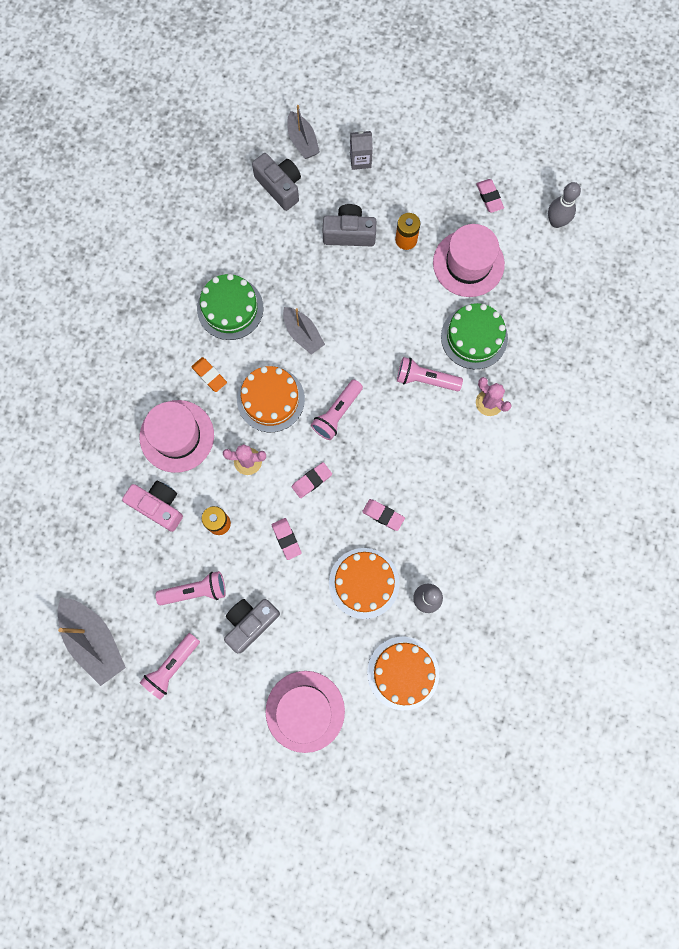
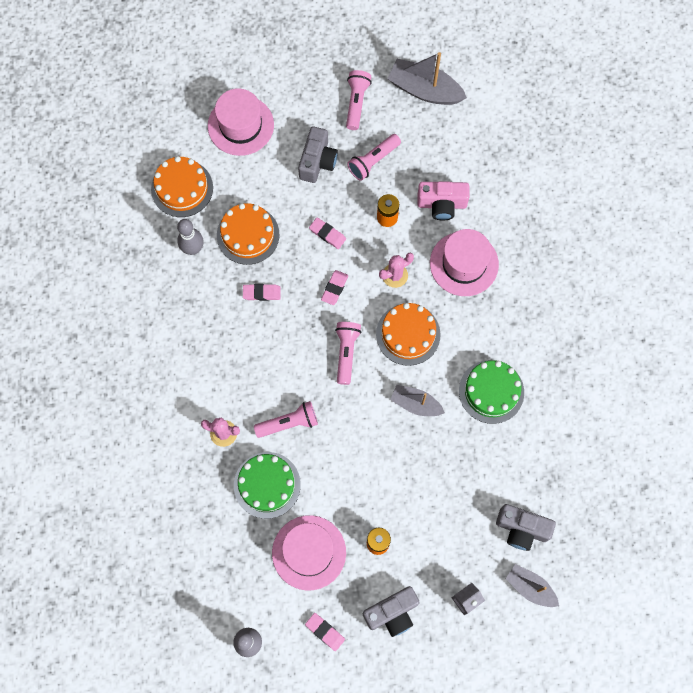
camera: 150 degrees right, 5 degrees down
orange eraser [191,357,227,392] -> none
grey camera [323,204,376,246] -> grey camera moved to [363,586,420,637]

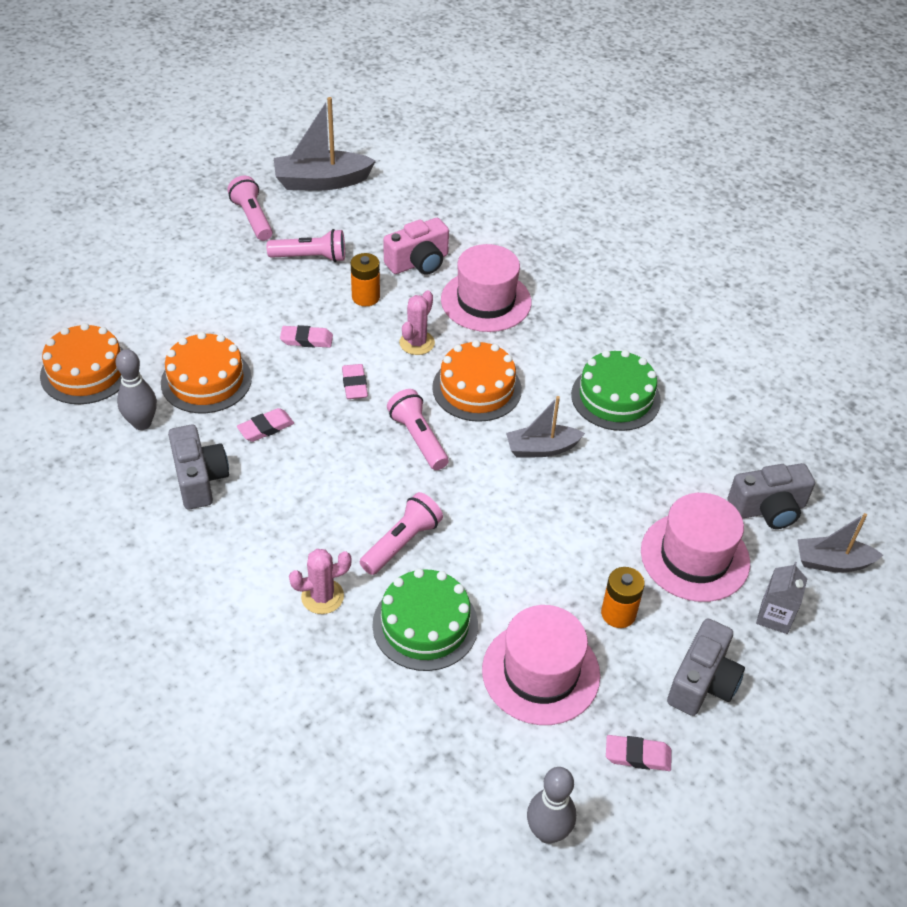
camera: 35 degrees left, 25 degrees down
pink hat [208,88,274,156] -> pink hat moved to [641,493,750,602]
grey camera [298,126,338,183] -> grey camera moved to [168,425,229,509]
pink flashlight [347,134,401,181] -> pink flashlight turned 105 degrees counterclockwise [267,229,345,262]

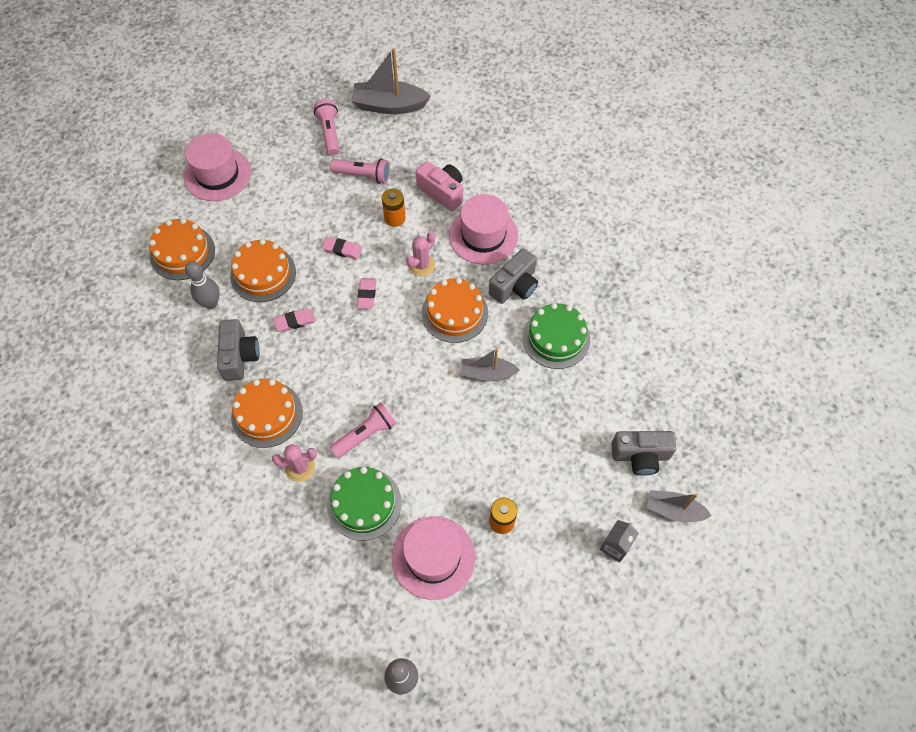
camera: 15 degrees right, 15 degrees up
pink camera [383,218,449,275] -> pink camera turned 120 degrees counterclockwise [416,161,463,212]
pink flashlight [387,389,449,470] -> none
pink eraser [606,735,671,771] -> none
pink hat [641,493,750,602] -> pink hat moved to [184,133,251,201]
grey camera [667,618,745,716] -> grey camera moved to [489,248,538,304]
none -> orange cake [231,379,303,448]

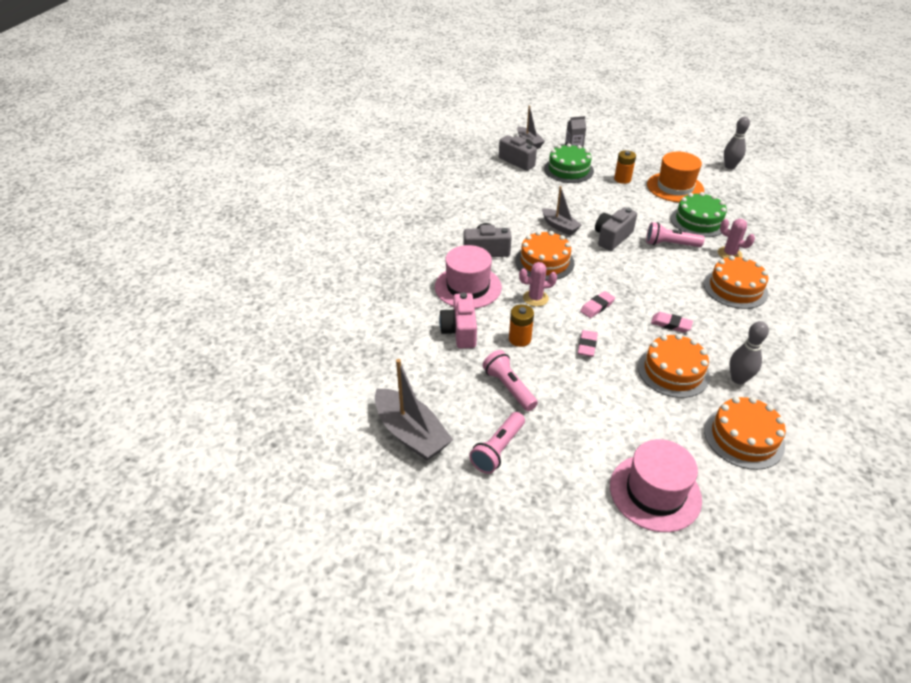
camera: 135 degrees left, 20 degrees down
grey camera [217,319,259,381] -> grey camera moved to [595,207,637,251]
pink eraser [322,237,362,259] -> pink eraser turned 45 degrees clockwise [578,330,598,357]
pink hat [392,516,475,600] -> orange hat [647,152,704,202]
green cake [522,303,590,369] -> green cake moved to [544,143,594,183]

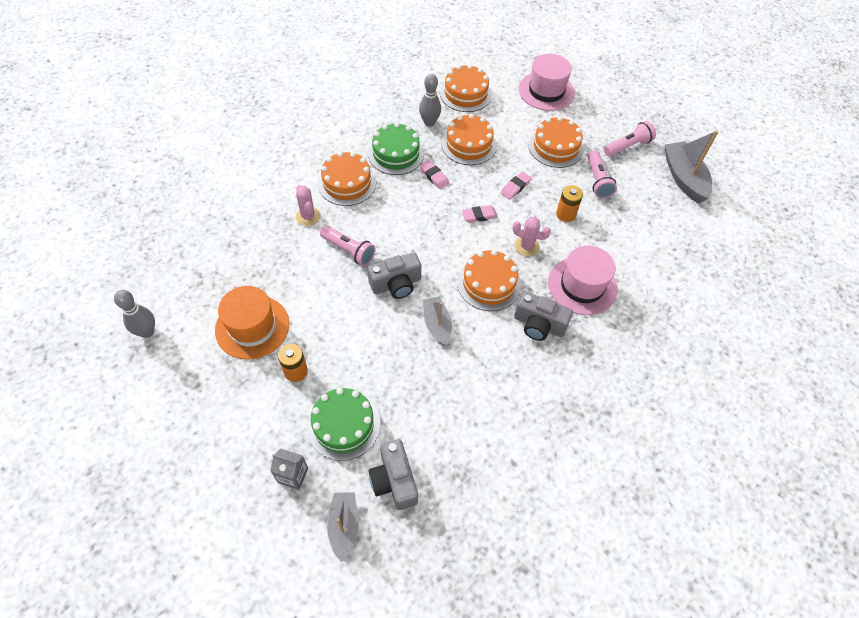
camera: 155 degrees left, 15 degrees up
pink camera [439,292,477,349] -> none
green cake [671,192,727,237] -> green cake moved to [368,122,424,175]
none -> orange cake [529,116,584,168]

